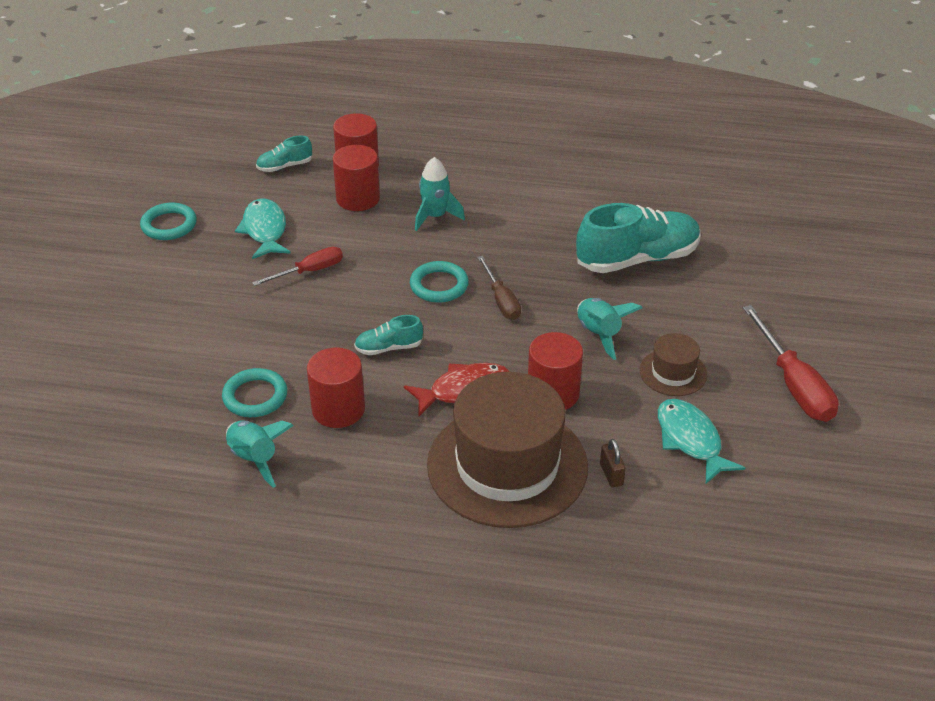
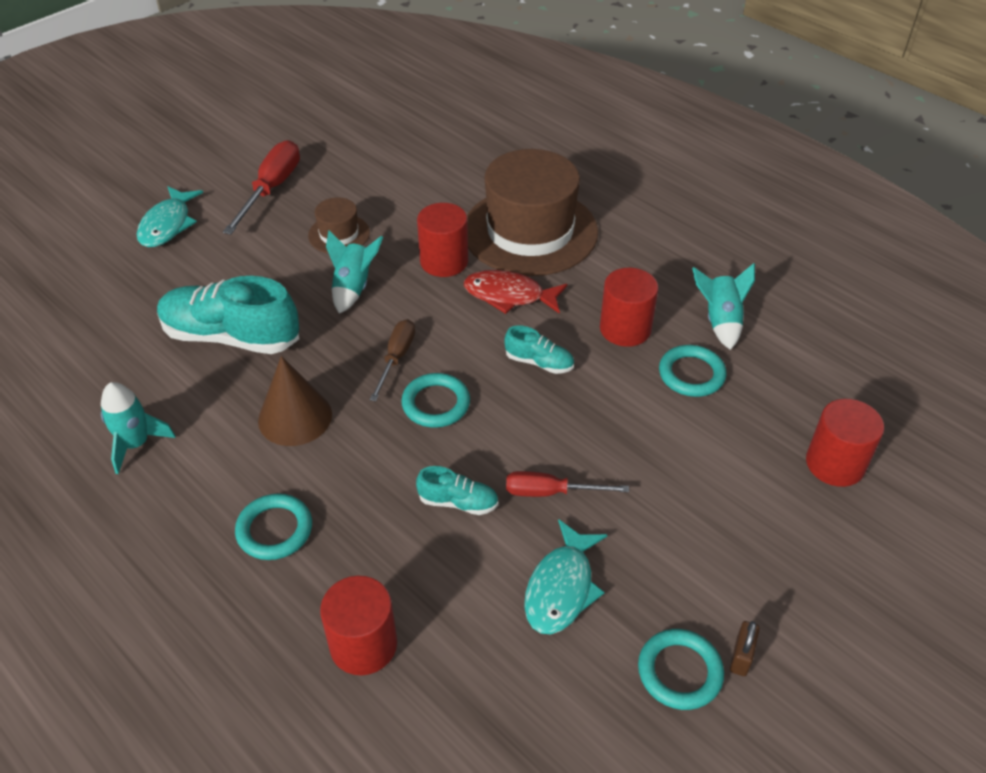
camera: 145 degrees left, 5 degrees up
turquoise shoe [256,136,312,172] -> turquoise shoe moved to [416,466,499,515]
red cylinder [333,145,380,211] -> red cylinder moved to [806,399,884,487]
turquoise rocket [415,157,465,231] -> turquoise rocket moved to [101,382,176,474]
brown padlock [600,439,626,487] -> brown padlock moved to [730,621,760,676]
turquoise fish [658,399,745,484] -> turquoise fish moved to [137,186,203,247]
none -> turquoise ring [235,494,312,560]
none -> brown cone [258,356,332,446]

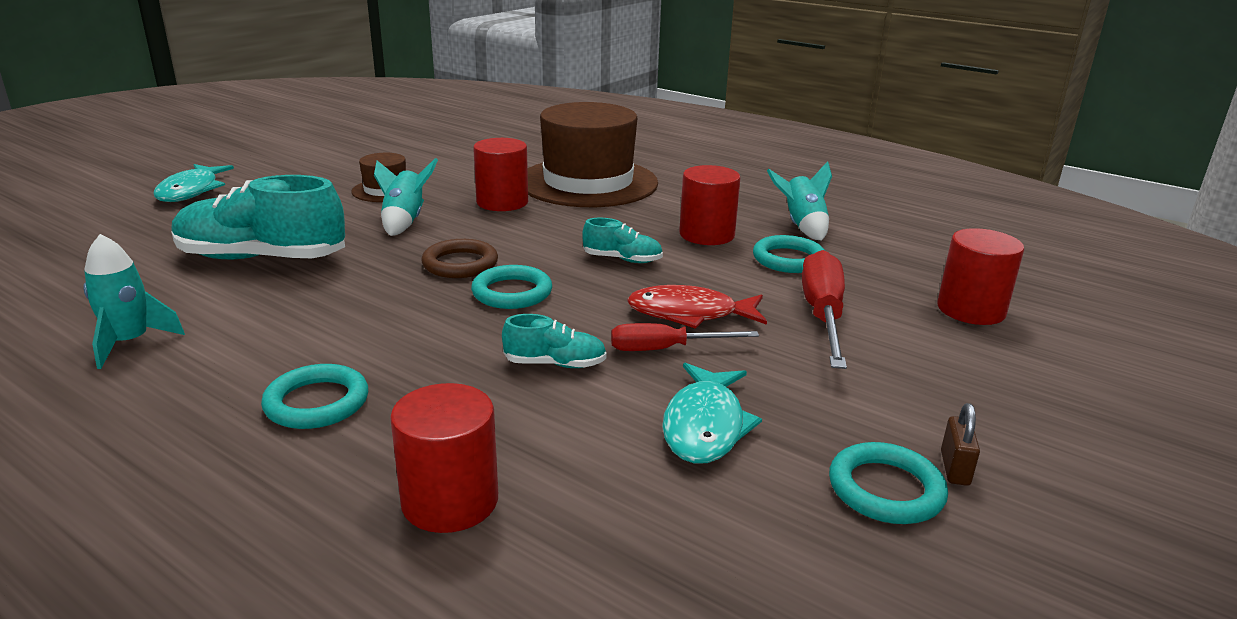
camera: 10 degrees left, 20 degrees down
red screwdriver [223,140,300,235] -> red screwdriver moved to [802,250,847,369]
brown cone [258,356,332,446] -> none
brown screwdriver [369,319,415,401] -> brown ring [421,239,498,278]
red fish [464,270,567,314] -> red fish moved to [627,285,767,329]

